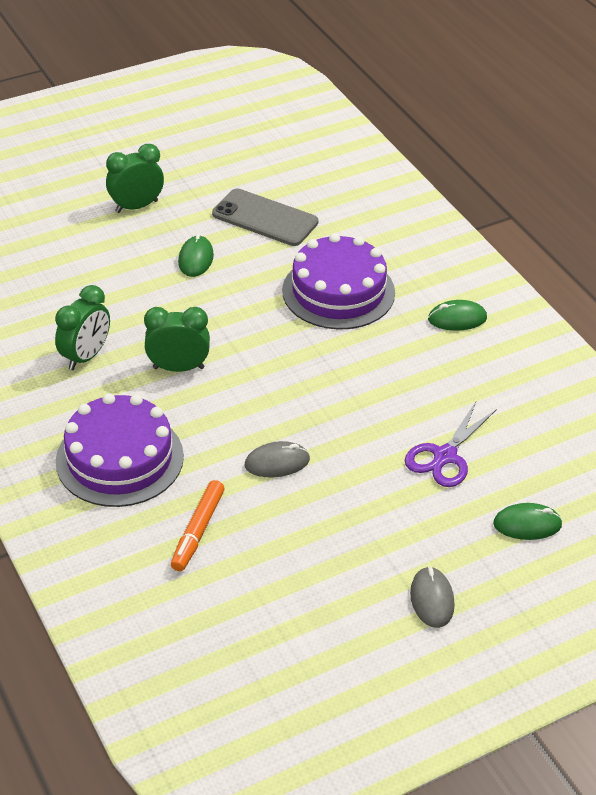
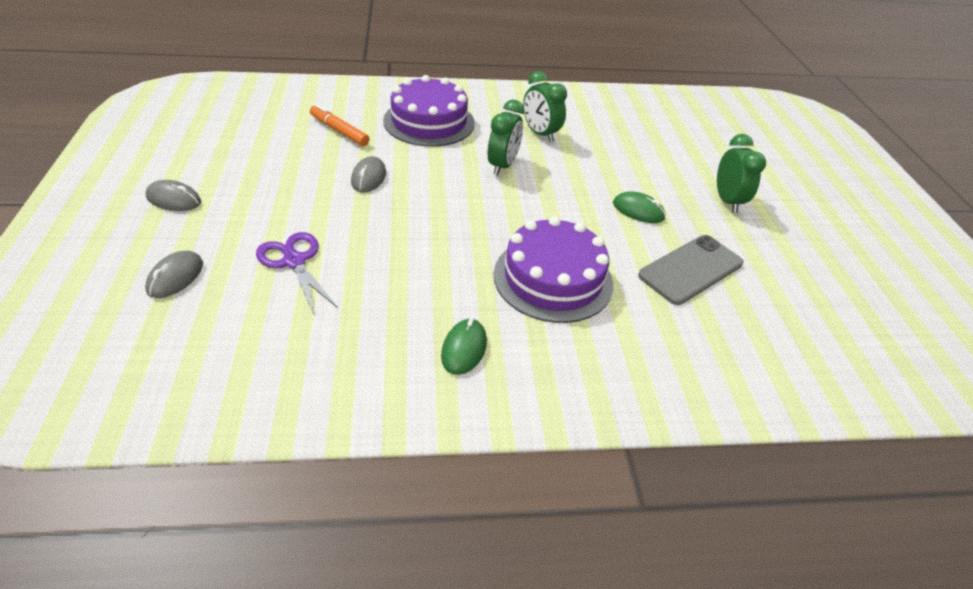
camera: 110 degrees right, 0 degrees up
green mouse [493,503,563,540] -> grey mouse [145,251,203,298]

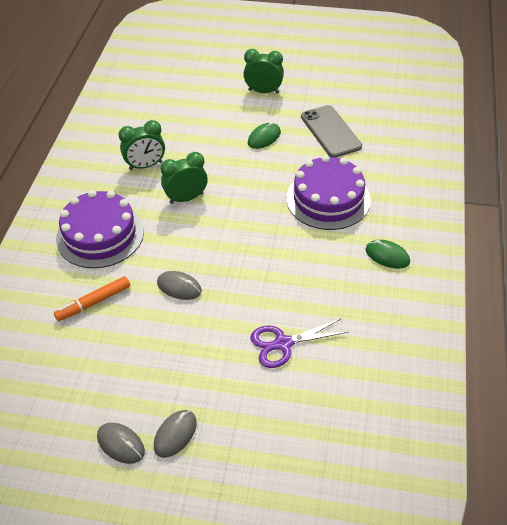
camera: 70 degrees left, 5 degrees up
grey mouse [145,251,203,298] -> grey mouse moved to [97,423,145,464]
green clock [488,100,524,175] -> green clock turned 60 degrees counterclockwise [161,152,208,204]

